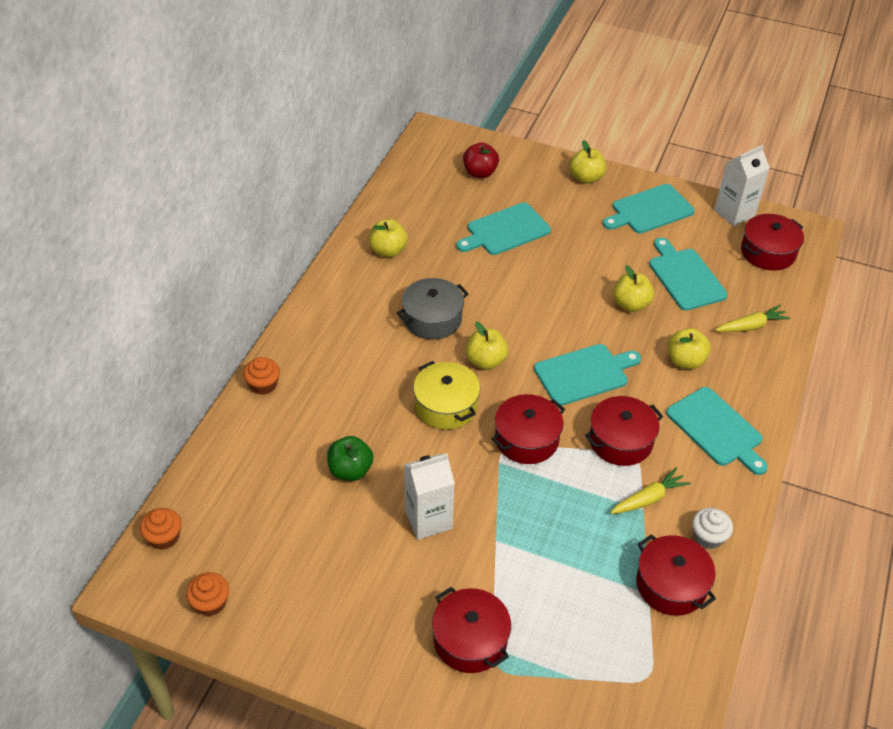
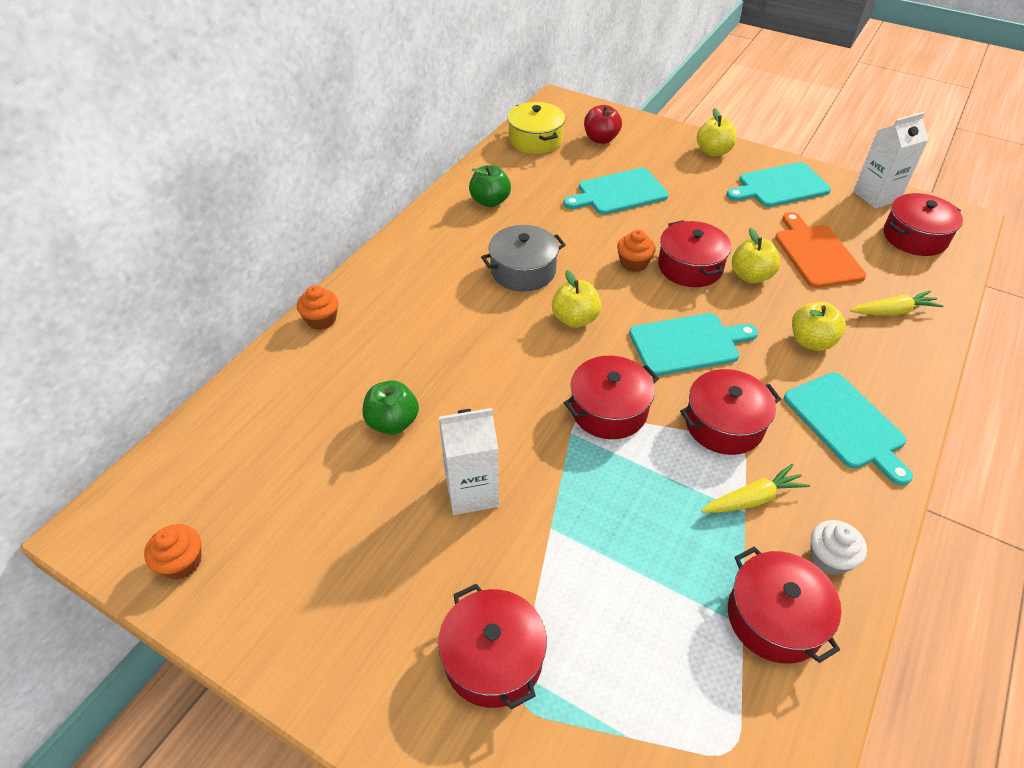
camera: 10 degrees right, 0 degrees up
orange cupcake [140,508,181,550] -> orange cupcake moved to [617,229,656,272]
yellow apple [369,219,408,257] -> green apple [469,165,511,207]
yellow pot [413,361,480,430] -> yellow pot moved to [507,102,565,154]
turquoise cutting board [649,238,728,311] -> orange cutting board [775,212,866,288]
none -> red pot [658,220,731,287]

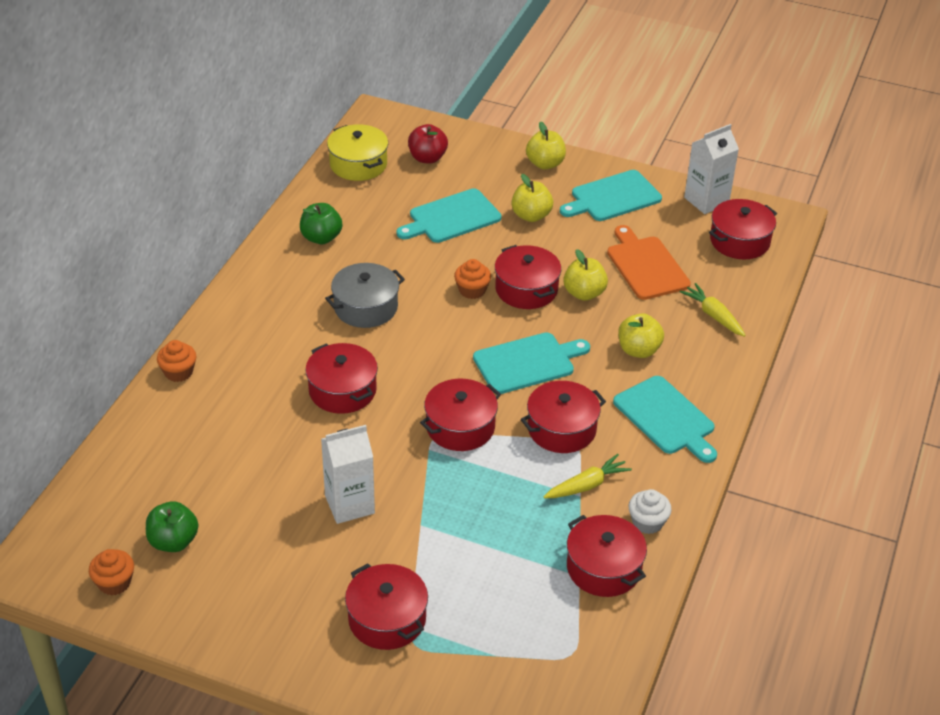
camera: 10 degrees left, 5 degrees down
green apple [363,380,419,435] -> green apple moved to [146,501,198,552]
yellow apple [552,270,601,328] -> yellow apple moved to [512,174,553,222]
yellow carrot [850,291,943,315] -> yellow carrot turned 105 degrees counterclockwise [680,283,745,337]
none -> red pot [305,343,378,414]

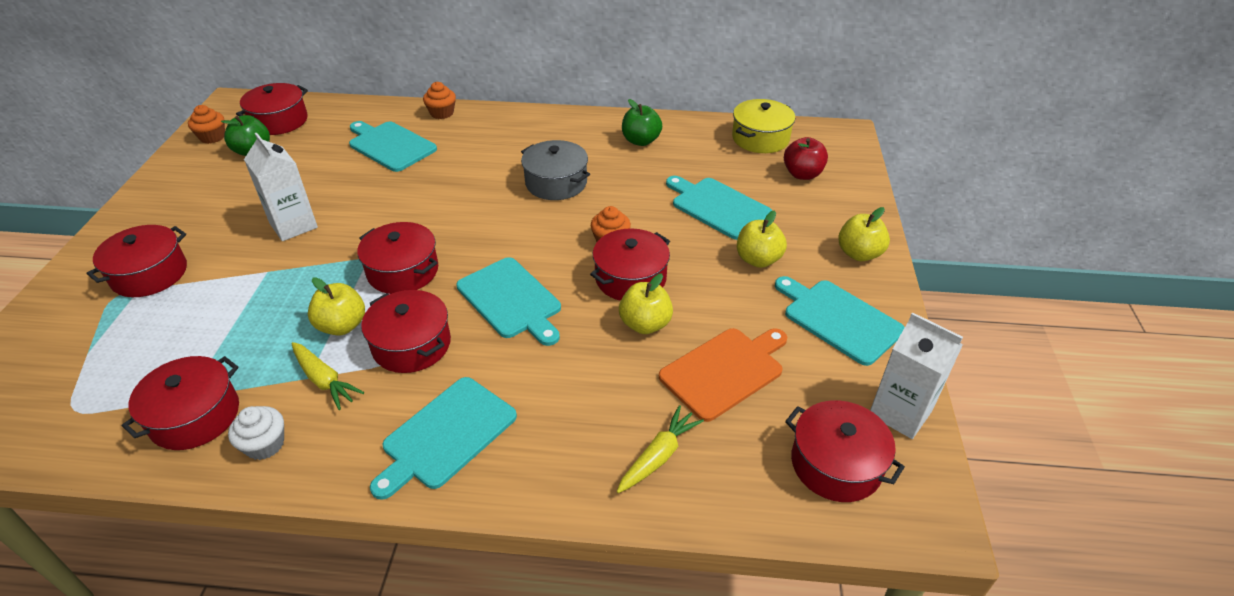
camera: 75 degrees right, 0 degrees up
red pot [305,343,378,414] -> red pot moved to [236,83,308,135]
yellow apple [618,313,664,358] -> yellow apple moved to [308,277,365,336]
none -> turquoise cutting board [349,121,437,172]

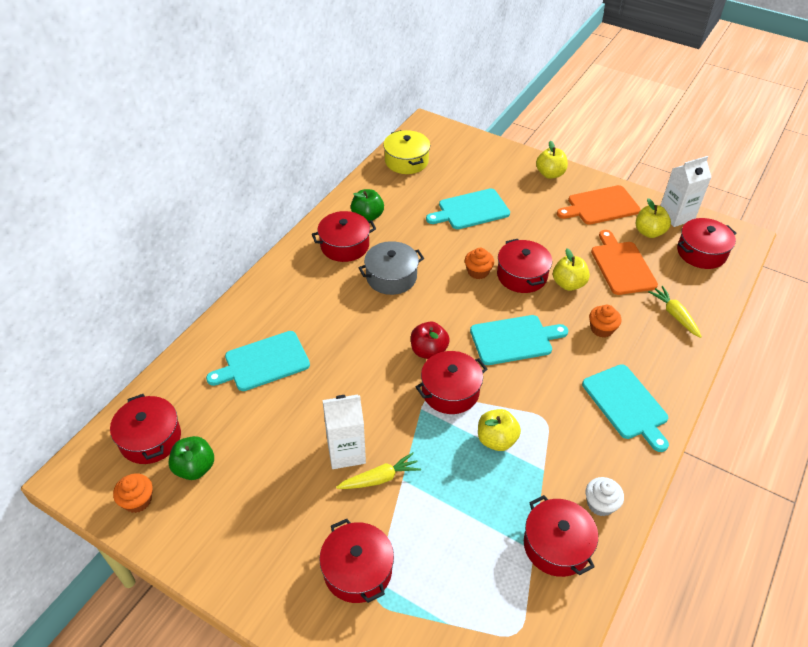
camera: 65 degrees left, 5 degrees up
yellow carrot [291,342,364,410] -> yellow carrot moved to [336,453,421,489]
red pot [361,290,451,373] -> red pot moved to [312,211,376,262]
orange cupcake [423,82,456,119] -> orange cupcake moved to [589,305,621,338]
yellow apple [737,210,787,268] -> yellow apple moved to [636,198,671,238]
turquoise cutting board [775,276,905,366] -> orange cutting board [557,185,641,225]
red apple [784,137,828,180] -> red apple moved to [411,322,450,359]

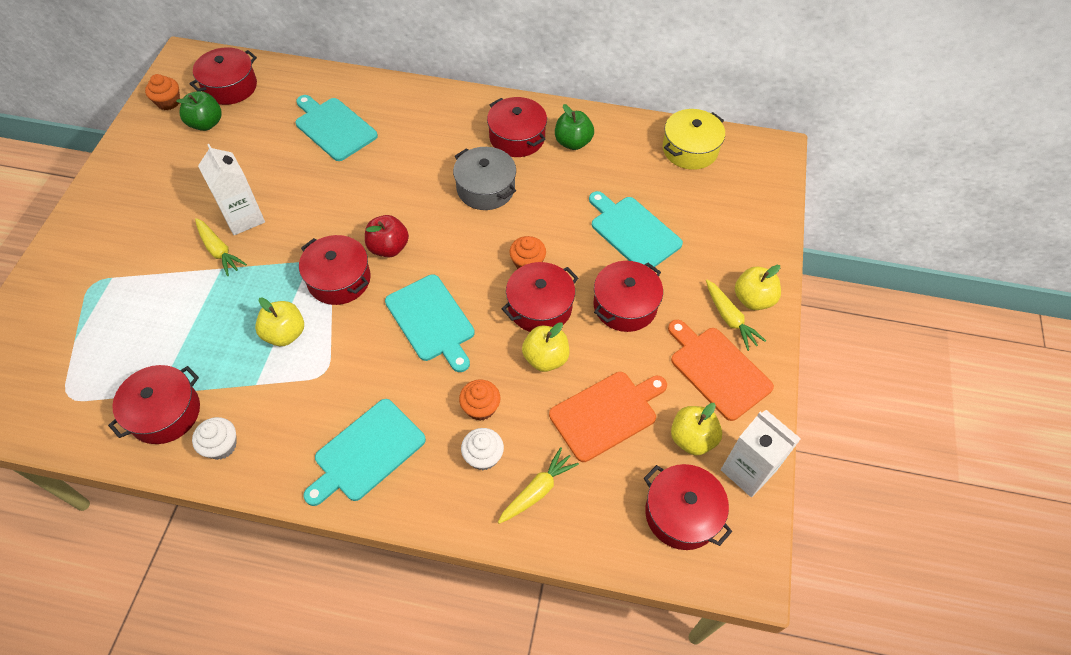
camera: 70 degrees right, 10 degrees up
red pot [319,519,394,603] -> red pot moved to [594,261,663,332]
none -> white cupcake [461,428,504,470]
none -> yellow carrot [706,280,766,351]

